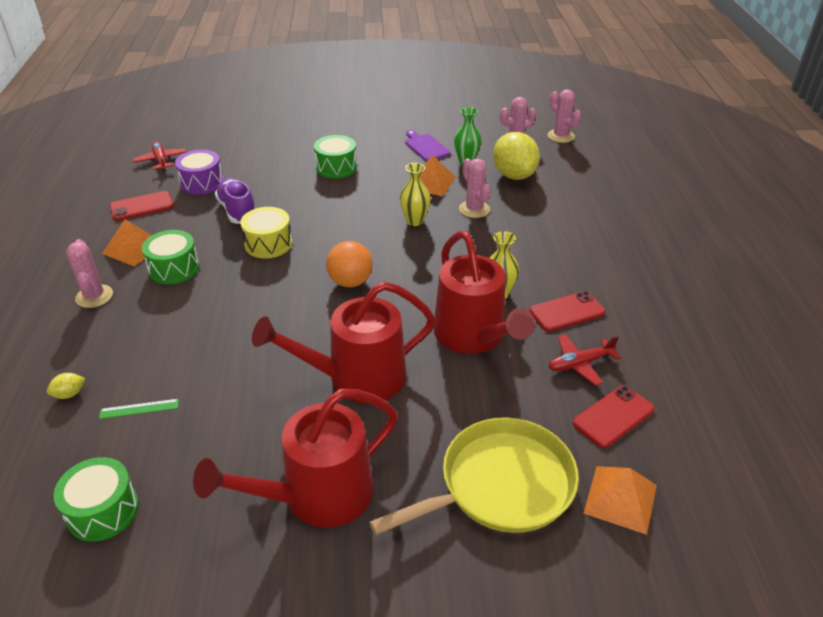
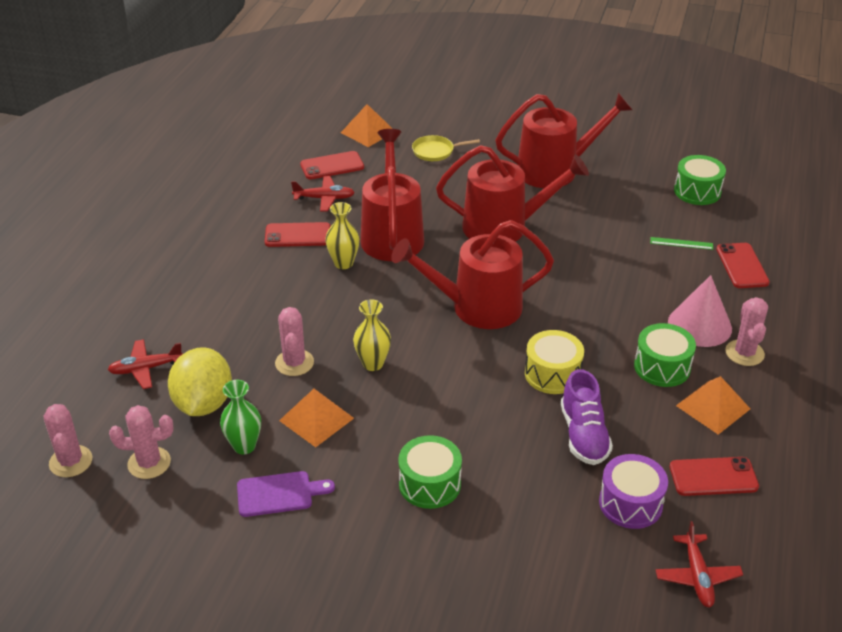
camera: 160 degrees left, 0 degrees up
yellow lemon [47,373,86,399] -> red phone [717,243,770,288]
orange ball [326,241,373,287] -> red watering can [391,220,554,329]
yellow pan [369,417,579,535] -> yellow pan [412,135,480,161], size x0.47
purple cutting board [405,130,451,161] -> purple cutting board turned 90 degrees counterclockwise [237,471,335,517]
none -> red plane [108,339,183,389]
none -> pink cone [668,275,732,347]

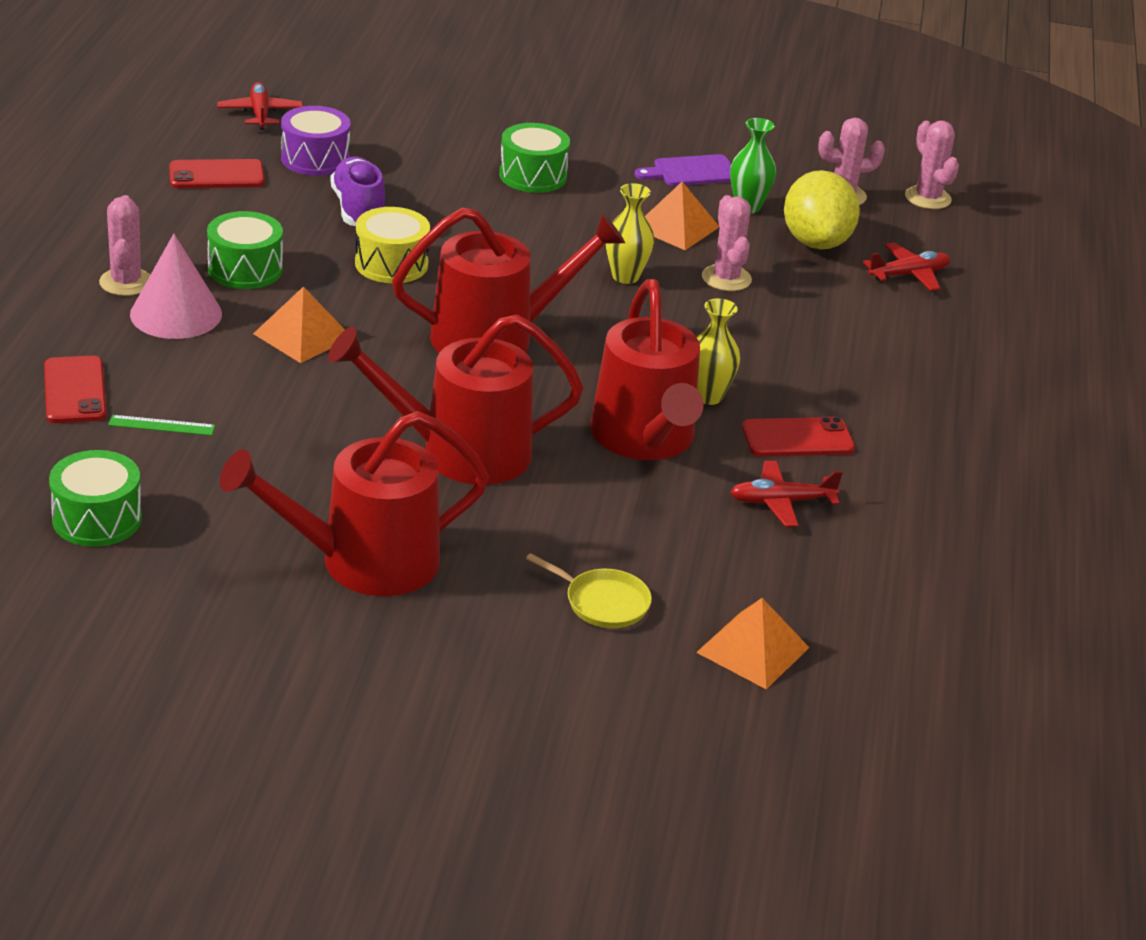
camera: 170 degrees right, 5 degrees down
red phone [300,151,364,179] -> none
yellow pan [412,135,480,161] -> yellow pan turned 45 degrees clockwise [526,553,652,628]
orange pyramid [676,376,750,435] -> orange pyramid moved to [253,286,345,363]

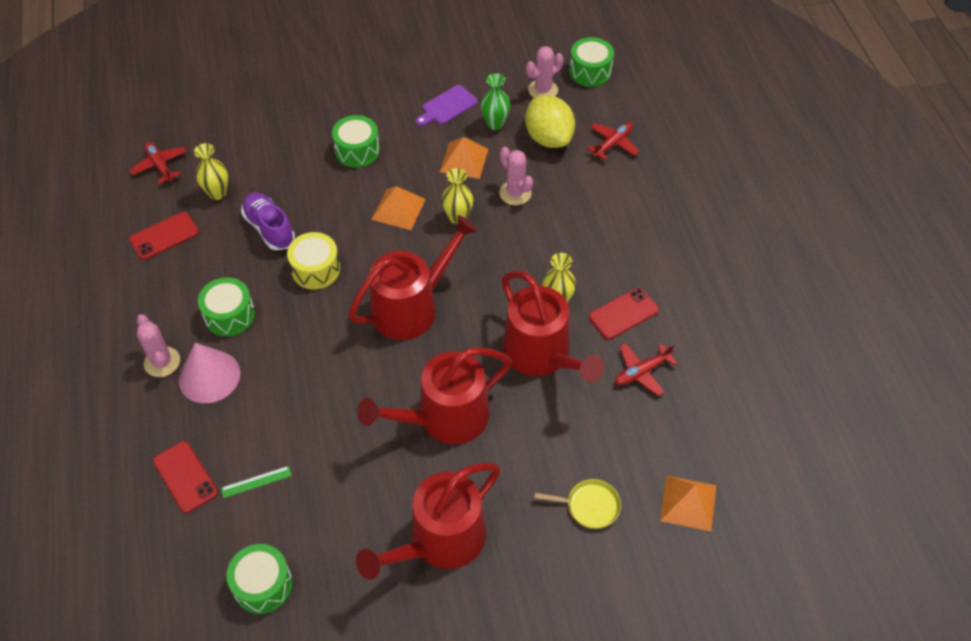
camera: 20 degrees left, 20 degrees up
orange pyramid [253,286,345,363] -> orange pyramid moved to [371,186,426,230]
purple drum [281,106,350,176] -> yellow vase [194,143,228,200]
pink cactus [905,121,959,209] -> green drum [569,37,614,87]

